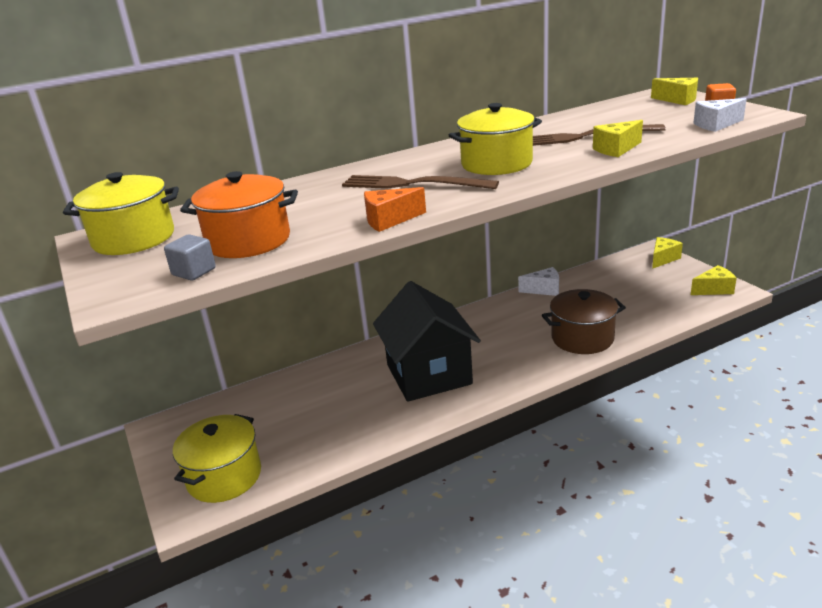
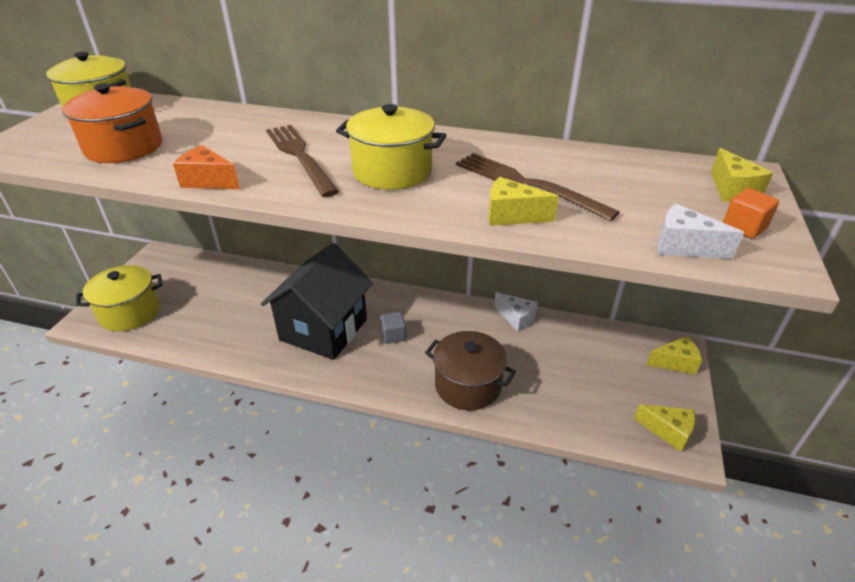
camera: 40 degrees right, 10 degrees up
grey cube [164,234,216,281] -> grey cube moved to [380,312,406,344]

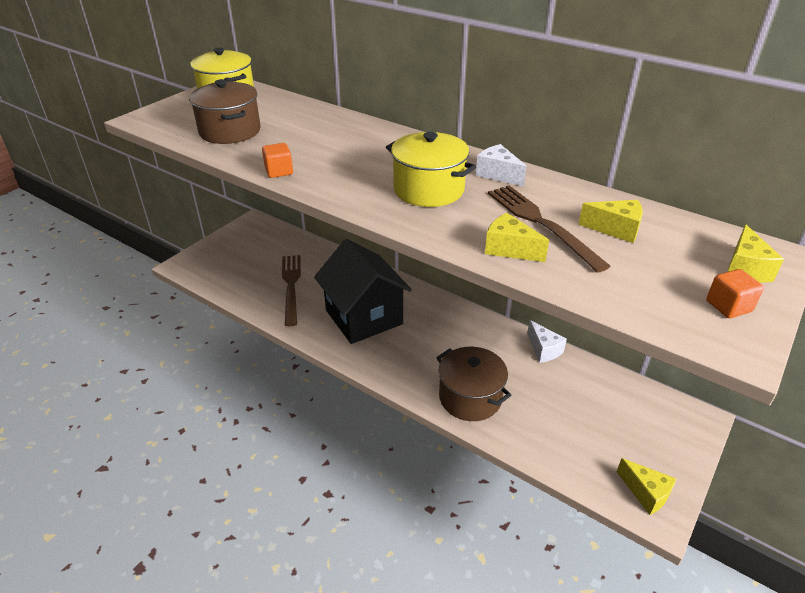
camera: 20 degrees right, 0 degrees up
orange pot [62,83,162,163] -> brown pot [189,79,260,144]
yellow pot [76,265,162,331] -> none
orange cheese [173,145,240,189] -> orange cube [262,143,293,178]
black house [261,243,373,360] -> black house turned 75 degrees counterclockwise [314,239,412,344]
brown fork [266,125,340,197] -> brown fork moved to [282,255,301,326]
grey cube [380,312,406,344] -> none
yellow cheese [646,336,702,375] -> yellow cheese moved to [578,200,643,243]
white cheese [657,204,744,259] -> white cheese moved to [476,144,527,187]

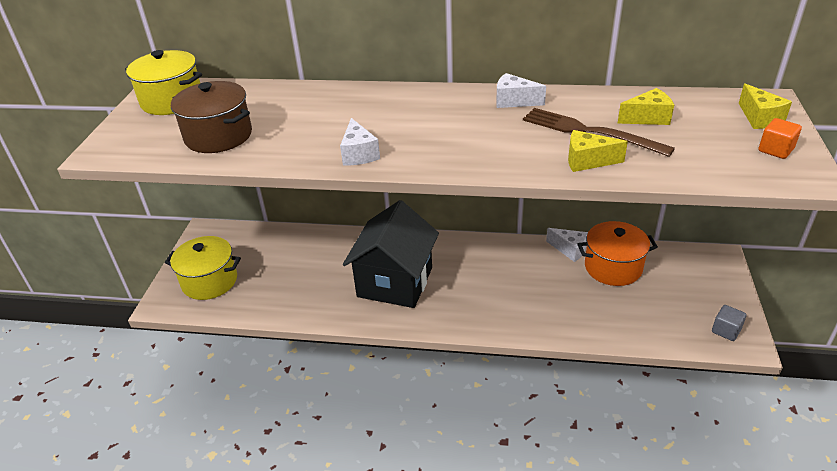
camera: 25 degrees left, 0 degrees up
orange cube [262,143,293,178] -> none
brown fork [282,255,301,326] -> none
black house [314,239,412,344] -> black house turned 75 degrees clockwise [343,200,439,308]
yellow pot [386,132,476,207] -> yellow pot moved to [165,236,241,300]
brown pot [436,347,511,421] -> none
yellow cheese [617,458,676,515] -> grey cube [712,305,746,341]
none -> white cheese [340,118,380,166]
none -> orange pot [577,221,658,286]

